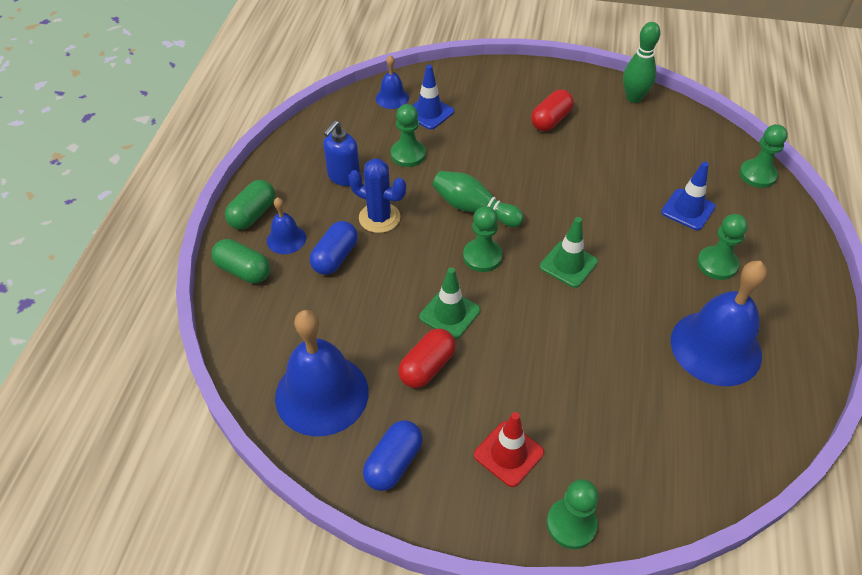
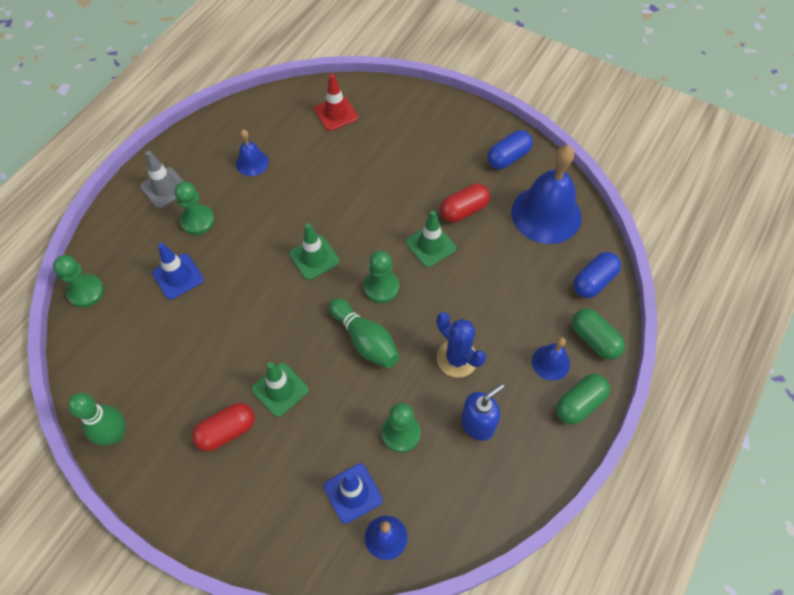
camera: 160 degrees left, 10 degrees up
blue capsule [310,221,358,275] -> blue capsule moved to [573,252,621,298]
red traffic cone [474,412,544,487] -> red traffic cone moved to [314,74,358,131]
green pawn [547,479,599,549] -> none
blue bell [671,261,767,386] -> blue bell [236,129,269,176], size x0.49
none -> grey traffic cone [140,151,184,208]
none -> green traffic cone [252,362,309,417]

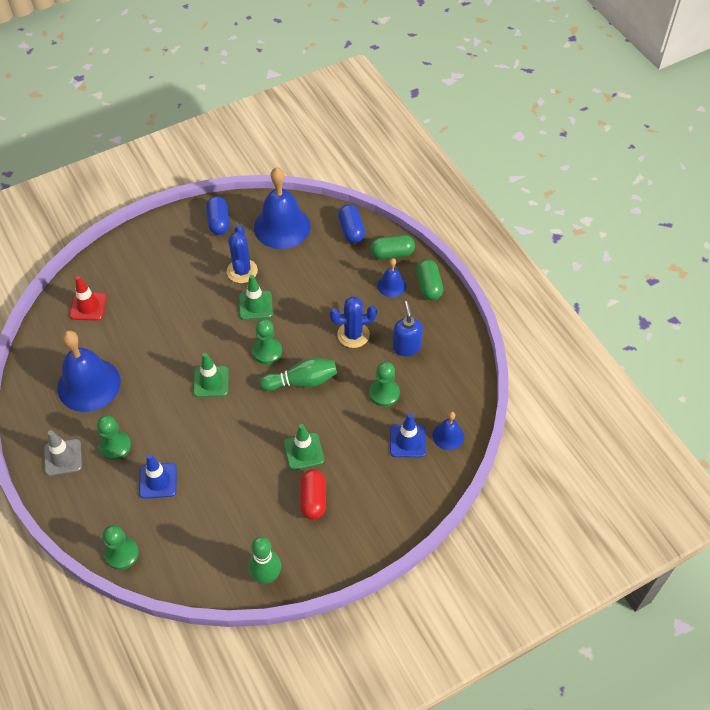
camera: 60 degrees left, 5 degrees down
blue bell [236,129,269,176] -> blue bell [57,330,121,412], size x2.04
red capsule [440,184,490,223] -> blue cactus [227,225,258,283]

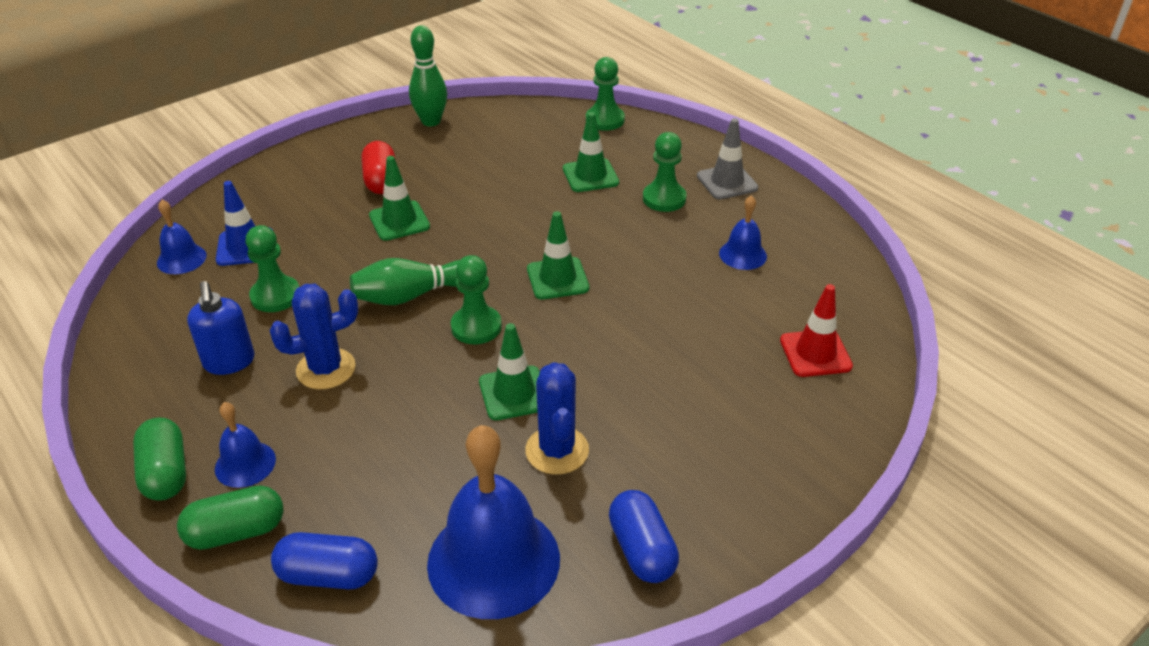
camera: 170 degrees right, 15 degrees down
blue bell [57,330,121,412] -> blue bell [719,195,767,270], size x0.49
blue traffic cone [139,454,177,499] -> green traffic cone [563,112,619,192]
blue capsule [338,204,365,243] -> blue capsule turned 60 degrees counterclockwise [271,532,378,590]

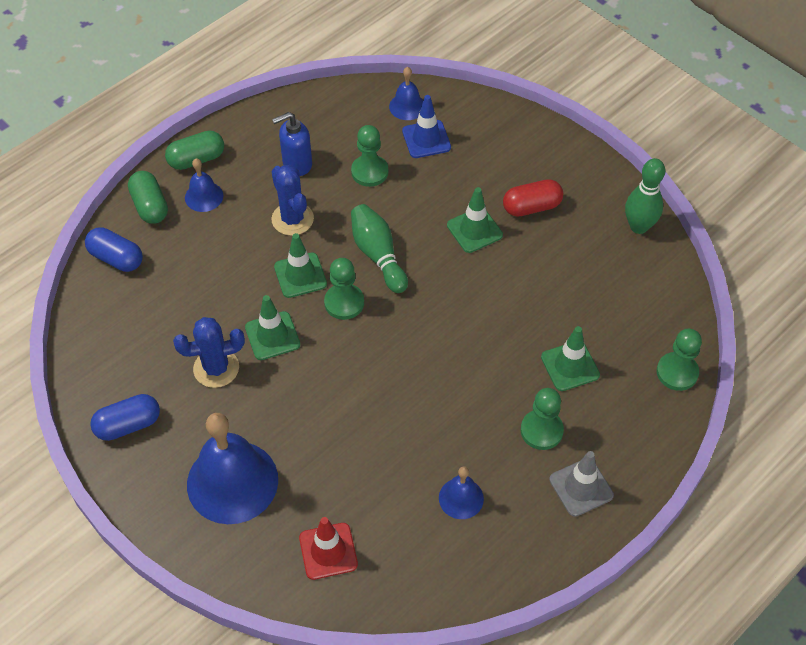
camera: 85 degrees right, 15 degrees up
blue capsule [271,532,378,590] -> blue capsule turned 60 degrees counterclockwise [85,227,143,272]
blue bell [427,425,560,619] -> blue bell moved to [187,413,278,524]
green traffic cone [527,211,589,300] -> green traffic cone moved to [274,233,327,298]

